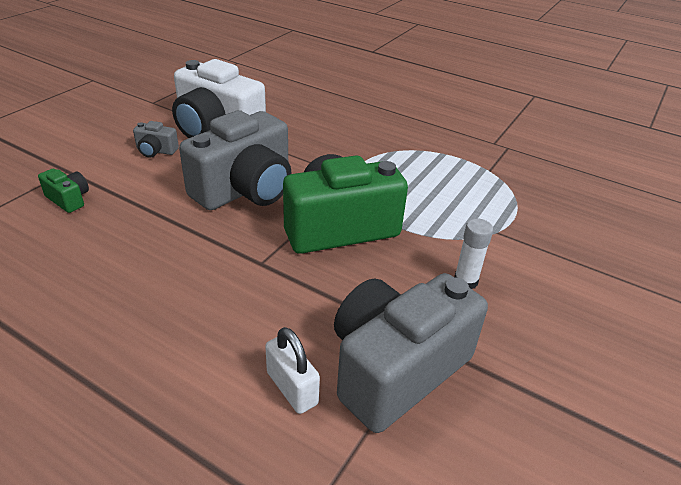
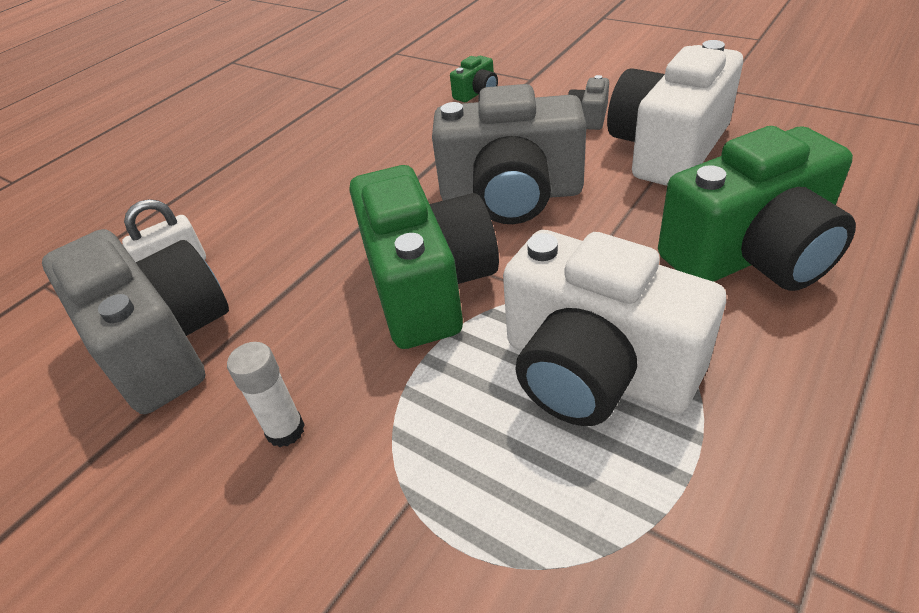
camera: 100 degrees right, 5 degrees up
grey camera [179,110,292,210] -> grey camera turned 45 degrees counterclockwise [432,84,586,224]
none -> white camera [503,230,726,426]
none -> green camera [658,126,856,291]

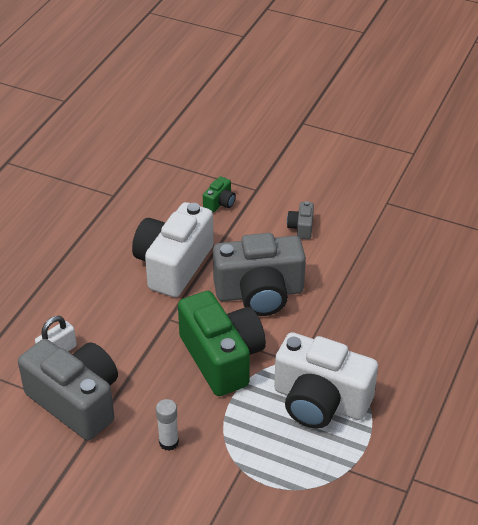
camera: 15 degrees left, 0 degrees up
white camera [607,40,743,186] -> white camera moved to [132,202,214,297]
green camera [658,126,856,291] -> none

